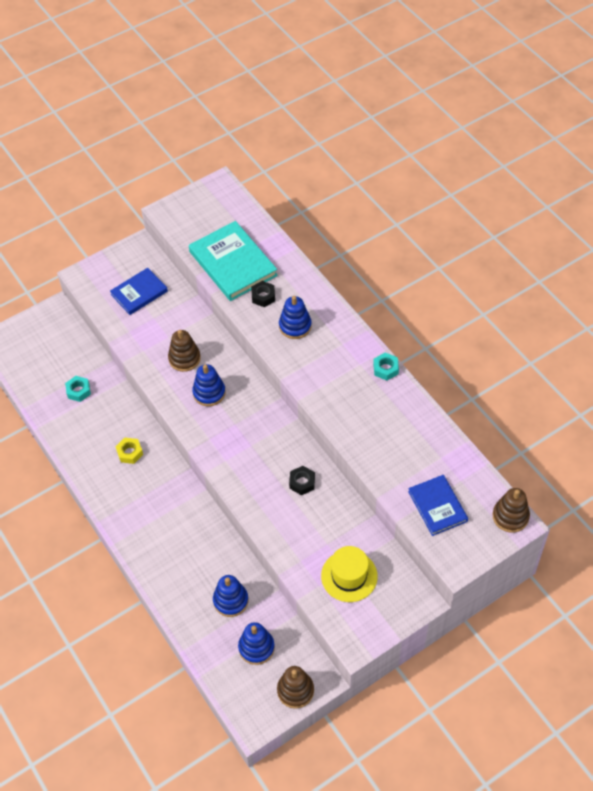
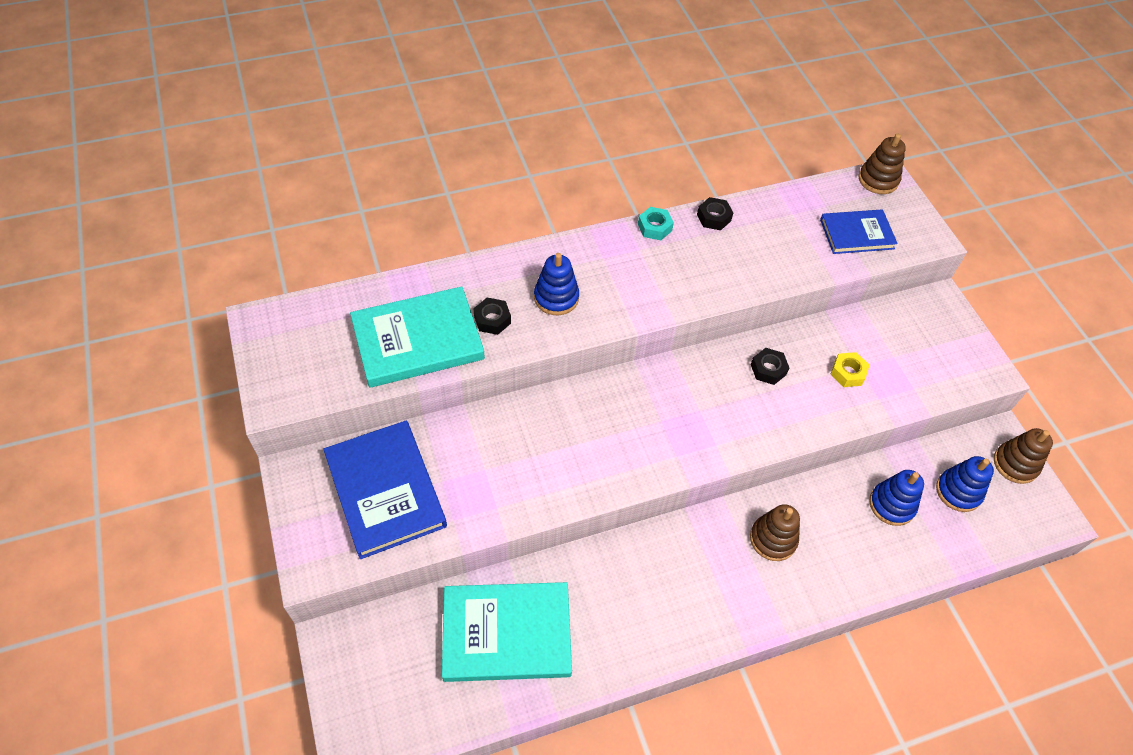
camera: 80 degrees left, 0 degrees up
turquoise nut [65,376,91,402] -> turquoise book [442,582,572,682]
blue book [110,268,168,315] -> blue book [323,420,447,559], size x1.63
yellow nut [116,438,143,464] -> yellow nut moved to [830,352,870,387]
brown stacking toy [168,330,201,372] -> brown stacking toy moved to [750,504,800,561]
blue stacking toy [192,364,226,406] -> none
yellow hat [321,546,378,602] -> none
none -> black nut [697,197,733,230]

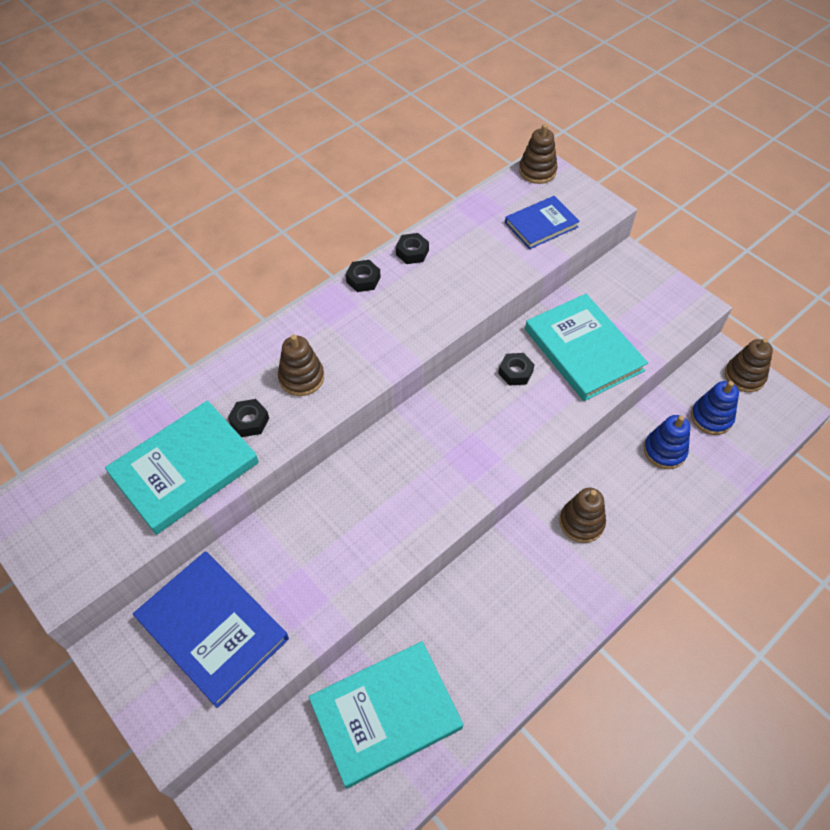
camera: 20 degrees left, 0 degrees up
blue stacking toy [534,253,579,315] -> brown stacking toy [278,335,324,396]
turquoise nut [638,207,674,240] -> black nut [346,260,381,292]
yellow nut [830,352,870,387] -> turquoise book [525,294,648,401]

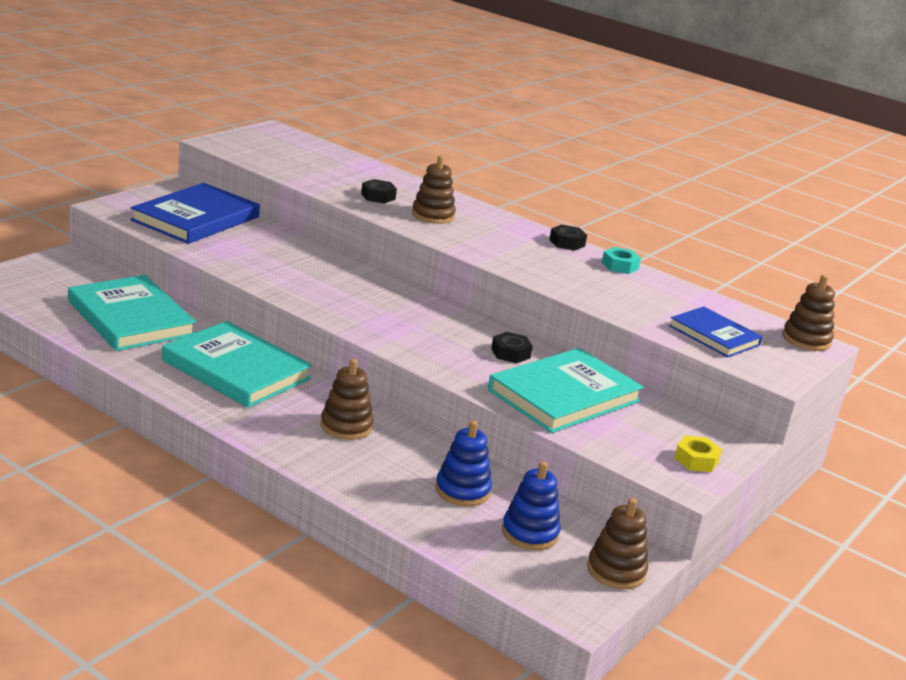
camera: 75 degrees right, 30 degrees down
turquoise book [105,400,259,535] -> turquoise book moved to [162,321,312,408]
black nut [396,233,429,264] -> turquoise nut [602,247,641,274]
none -> yellow nut [674,436,722,472]

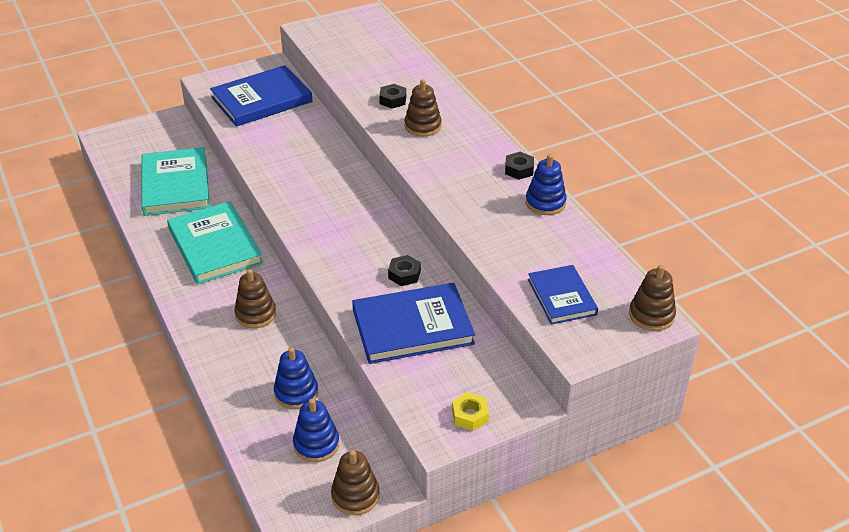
camera: 30 degrees right, 15 degrees up
turquoise book [488,348,644,433] -> blue book [352,283,475,364]
turquoise nut [602,247,641,274] -> blue stacking toy [526,154,567,215]

